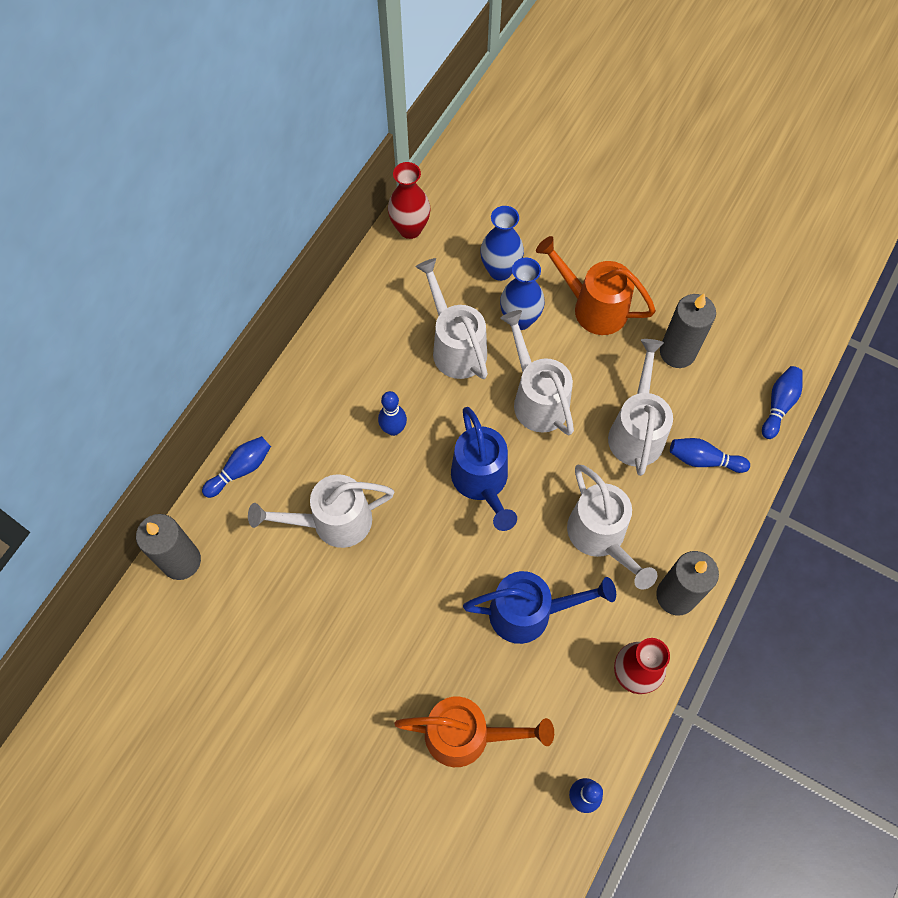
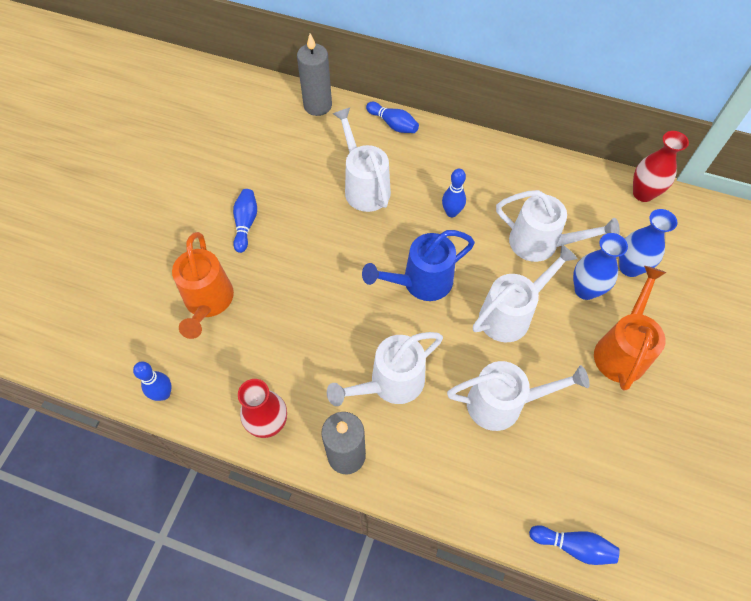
camera: 80 degrees right, 5 degrees down
white watering can [416,258,488,379] -> white watering can turned 60 degrees clockwise [496,190,620,262]
blue watering can [463,571,616,644] -> none
grey candle [660,293,716,368] -> none
blue bowling pin [670,438,750,473] -> blue bowling pin moved to [233,189,257,253]

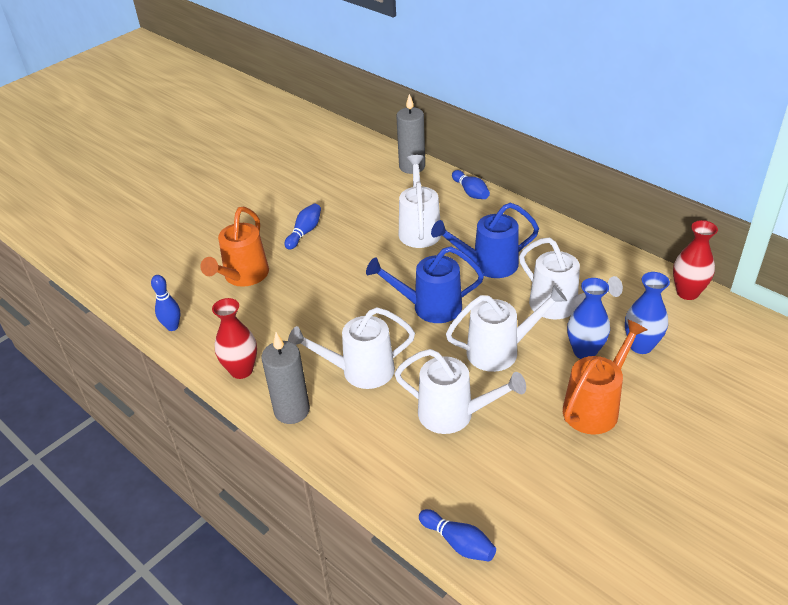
camera: 25 degrees right, 20 degrees down
blue bowling pin [442,169,466,217] -> blue watering can [431,203,539,278]

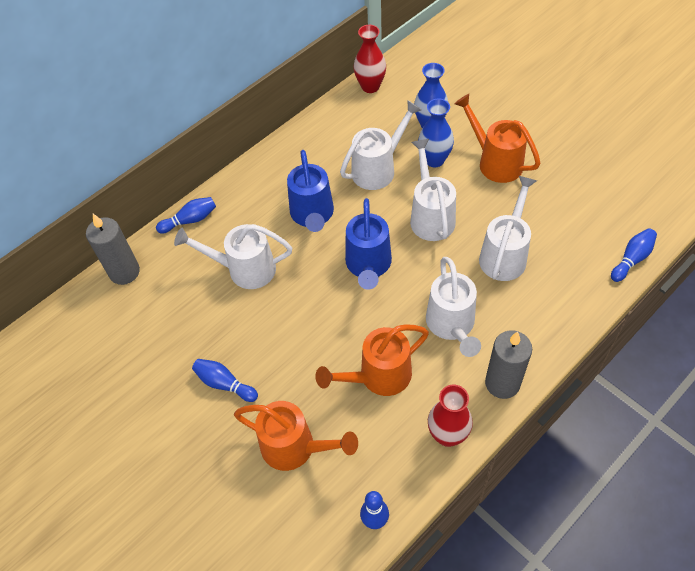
camera: 85 degrees left, 15 degrees up
none -> orange watering can [315,324,429,396]

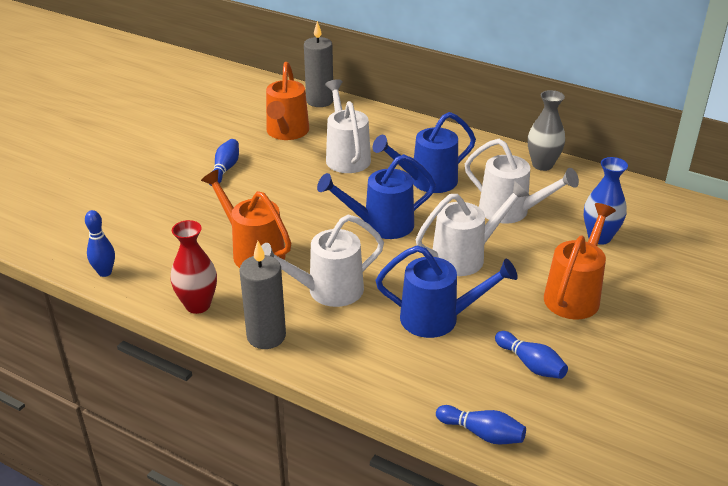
camera: 70 degrees right, 20 degrees down
blue bowling pin [156,197,216,234] -> blue bowling pin moved to [495,331,568,379]
orange watering can [234,401,358,471] -> orange watering can moved to [266,62,309,140]
red vase [354,25,386,93] -> none
blue vase [418,99,454,167] -> none
white watering can [479,176,537,281] -> blue watering can [376,246,518,338]
none -> grey vase [528,90,565,171]

